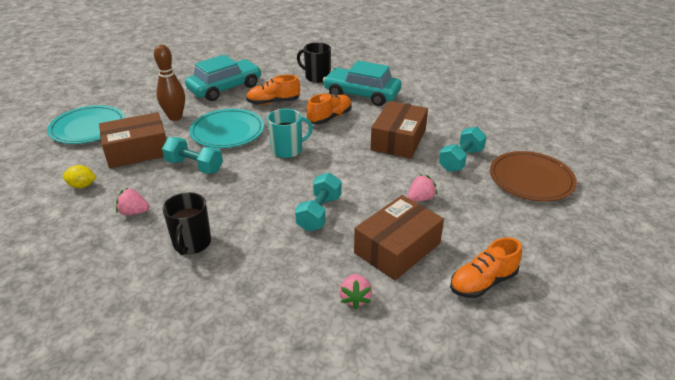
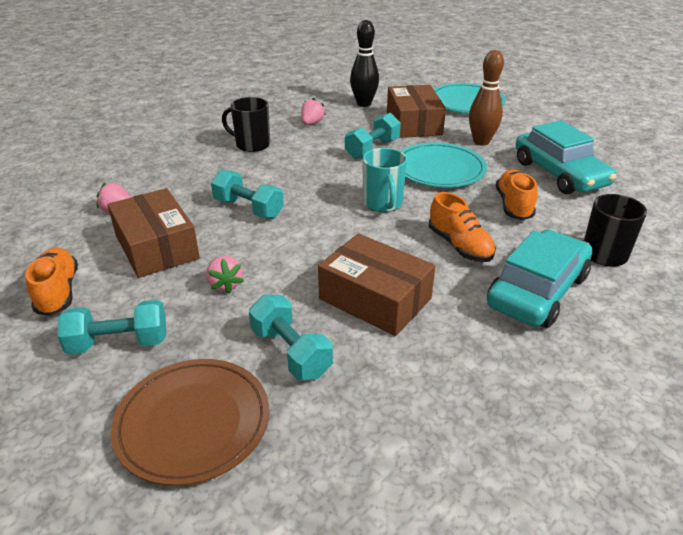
camera: 105 degrees right, 0 degrees up
yellow lemon [63,165,96,188] -> black bowling pin [350,20,379,107]
none -> turquoise dumbbell [57,300,166,354]

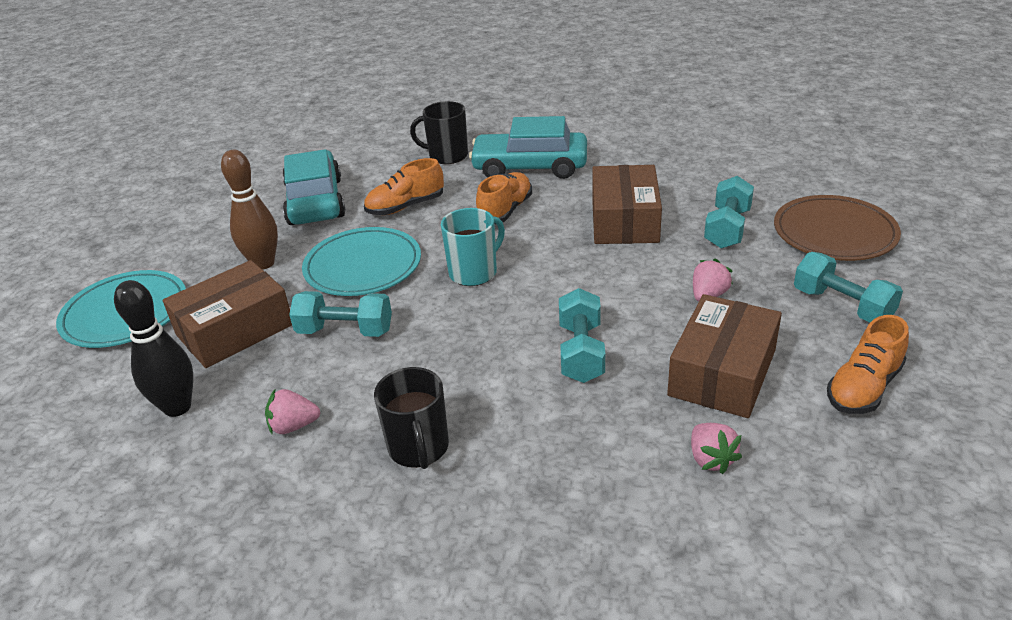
camera: 120 degrees left, 0 degrees up
turquoise car [516,120,616,194] -> turquoise car turned 45 degrees counterclockwise [282,149,345,225]

